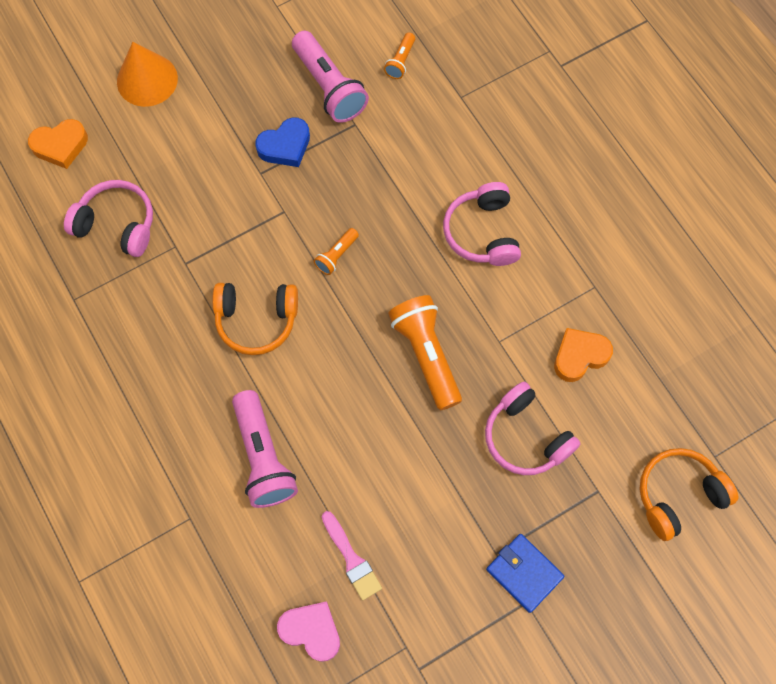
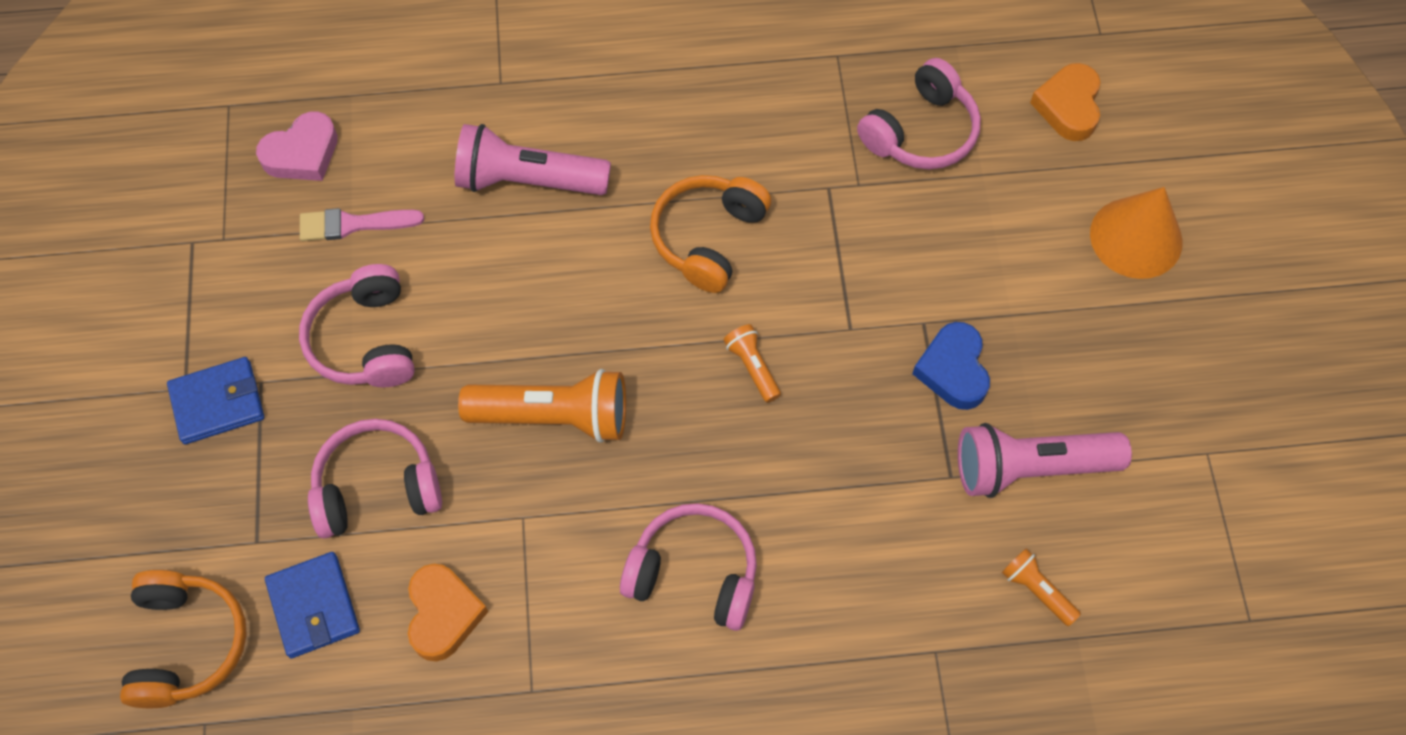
camera: 115 degrees right, 5 degrees down
none -> blue wallet [265,552,360,658]
none -> pink headphones [299,264,415,387]

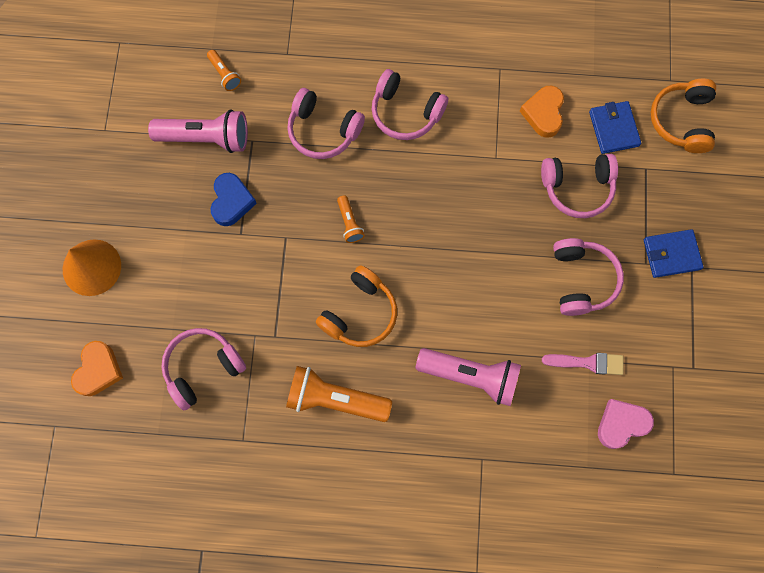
camera: 170 degrees left, 10 degrees up
orange flashlight [458,369,626,443] -> orange flashlight moved to [286,366,392,422]
none -> pink headphones [287,88,365,159]

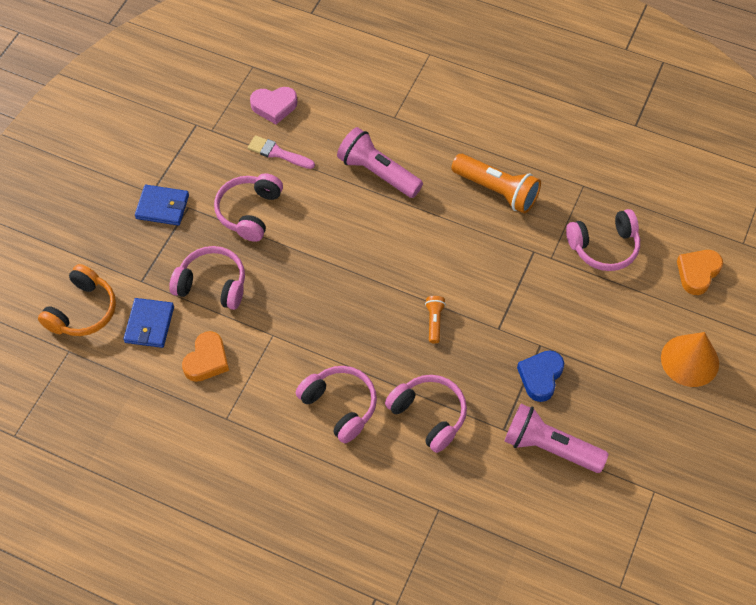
camera: 160 degrees left, 15 degrees down
orange flashlight [207,50,241,91] -> none
orange headphones [316,265,397,347] -> none

